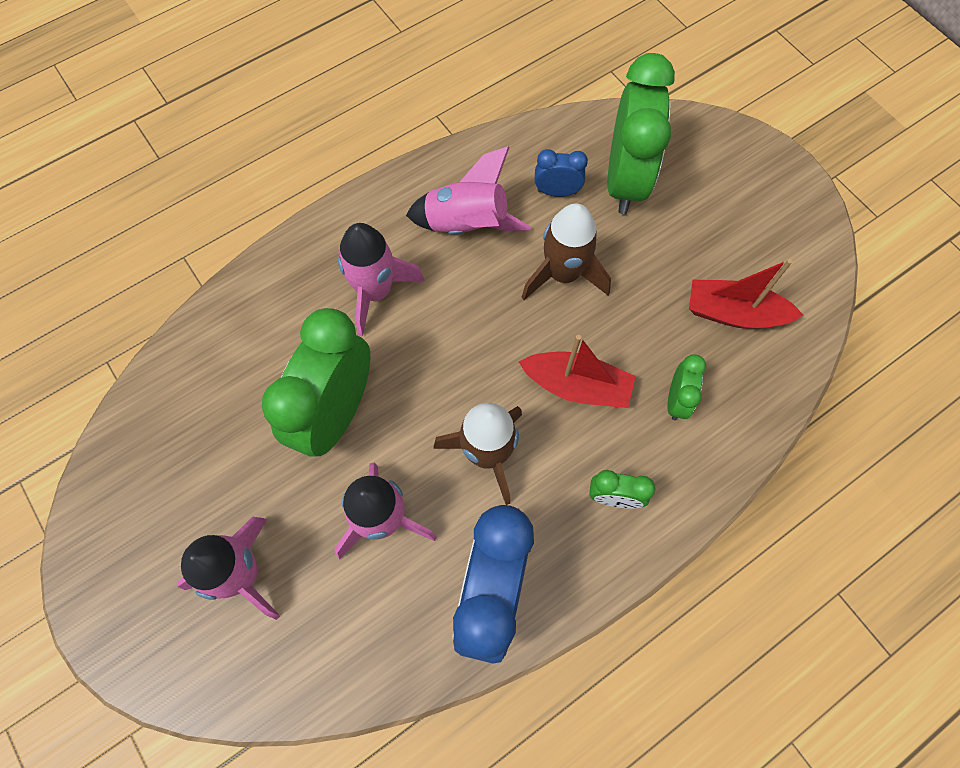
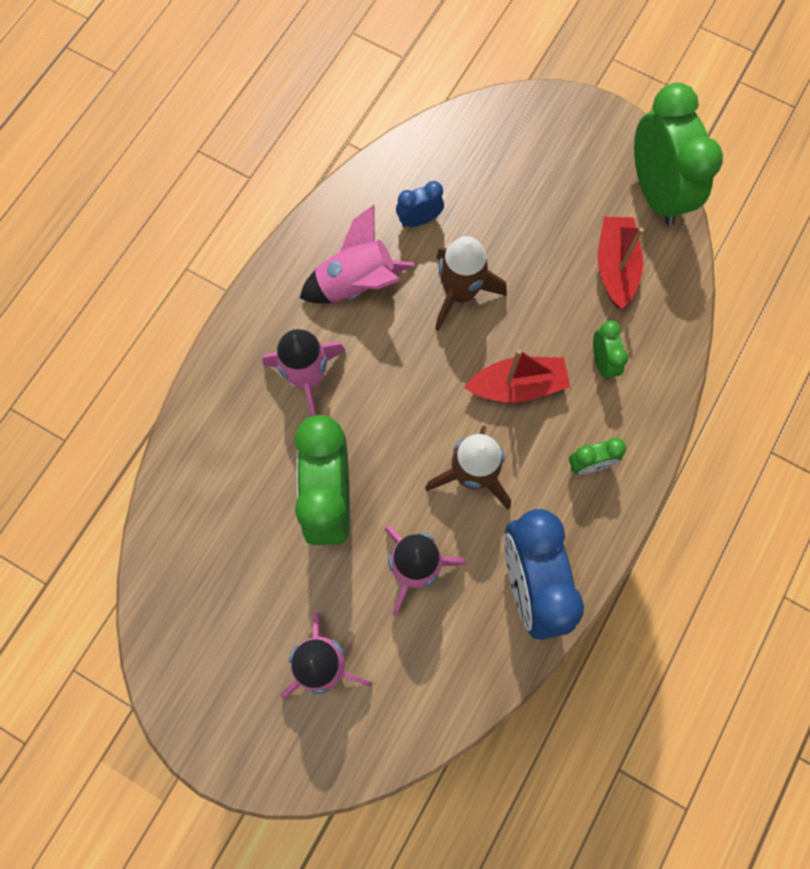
camera: 25 degrees left, 5 degrees up
green clock [607,53,675,214] -> green clock moved to [634,83,723,226]
red boat [689,259,803,329] -> red boat turned 105 degrees clockwise [598,217,644,309]

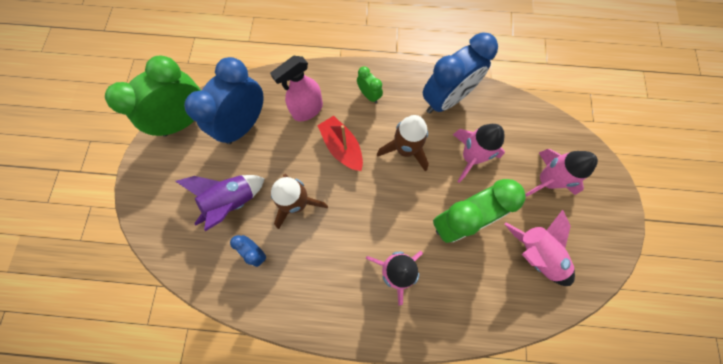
camera: 115 degrees left, 0 degrees up
pink rocket [300,205,415,303] -> pink rocket moved to [505,210,575,286]
green clock [593,321,628,380] -> pink spray bottle [270,56,323,121]
red boat [598,217,644,309] -> blue clock [184,57,264,144]
none -> purple rocket [175,175,265,231]

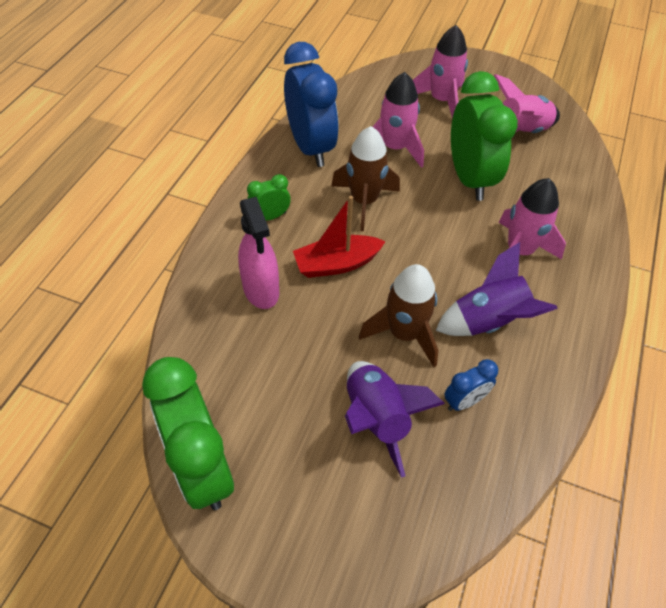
camera: 75 degrees left, 20 degrees down
blue clock [184,57,264,144] -> none
none -> purple rocket [436,242,558,336]

